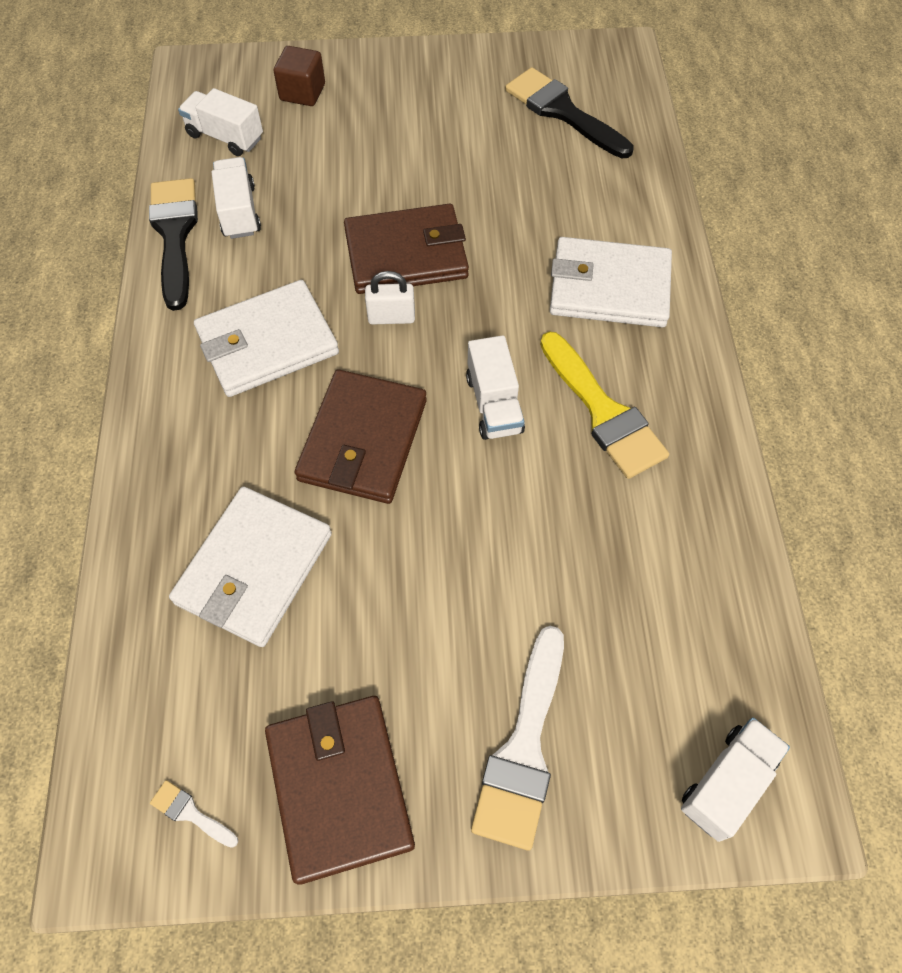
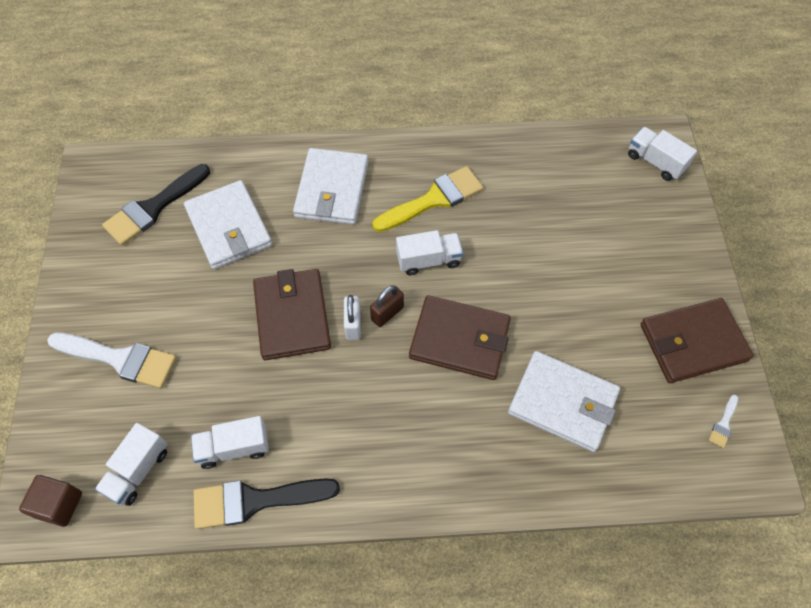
camera: 90 degrees left, 0 degrees up
white wallet [194,280,339,397] -> white wallet moved to [184,180,272,269]
brown cube [274,46,325,106] -> brown cube moved to [19,475,82,527]
white brush [471,626,564,851] -> white brush moved to [47,332,176,389]
none -> brown padlock [370,285,404,327]

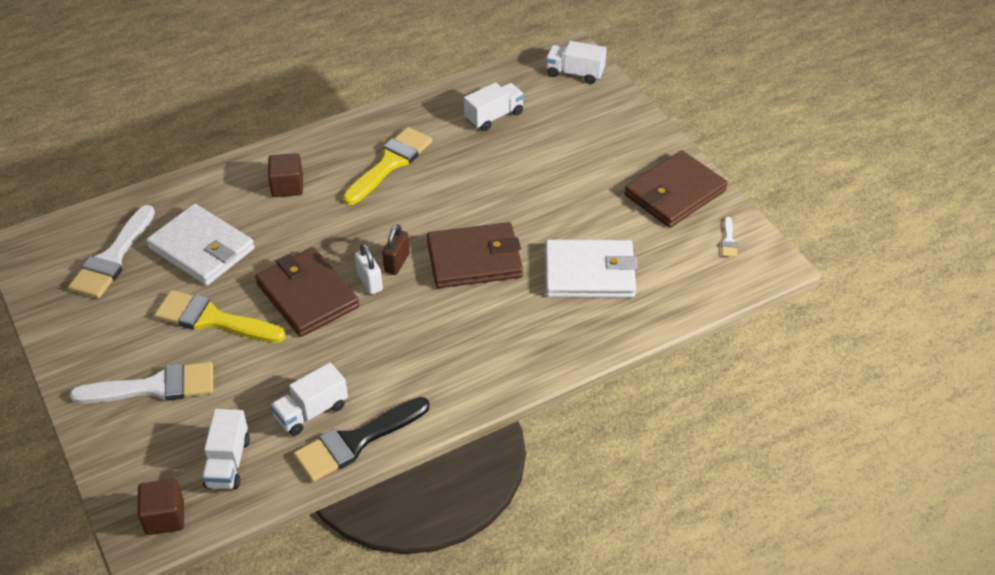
camera: 25 degrees left, 15 degrees down
black brush [102,164,210,246] -> white brush [68,205,155,298]
white wallet [293,148,368,225] -> brown cube [268,153,303,197]
white truck [396,230,463,275] -> white truck moved to [464,82,524,131]
none -> yellow brush [154,290,285,343]

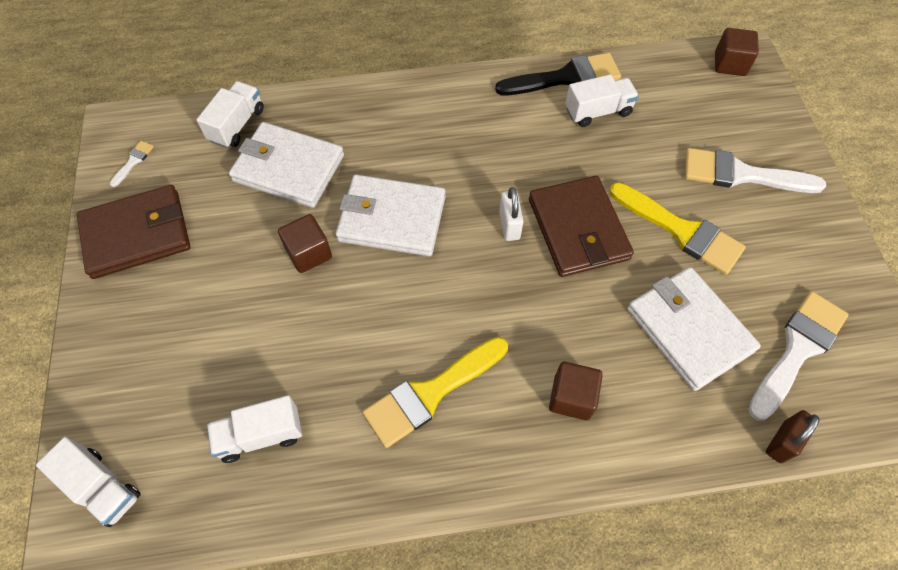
camera: 160 degrees left, 15 degrees up
white truck [202,409,250,489] -> white truck moved to [197,81,264,148]
brown padlock [382,224,410,275] -> brown padlock moved to [766,410,820,463]
brown wallet [427,222,523,288] -> white wallet [336,175,446,256]
none -> brown cube [278,214,332,273]

